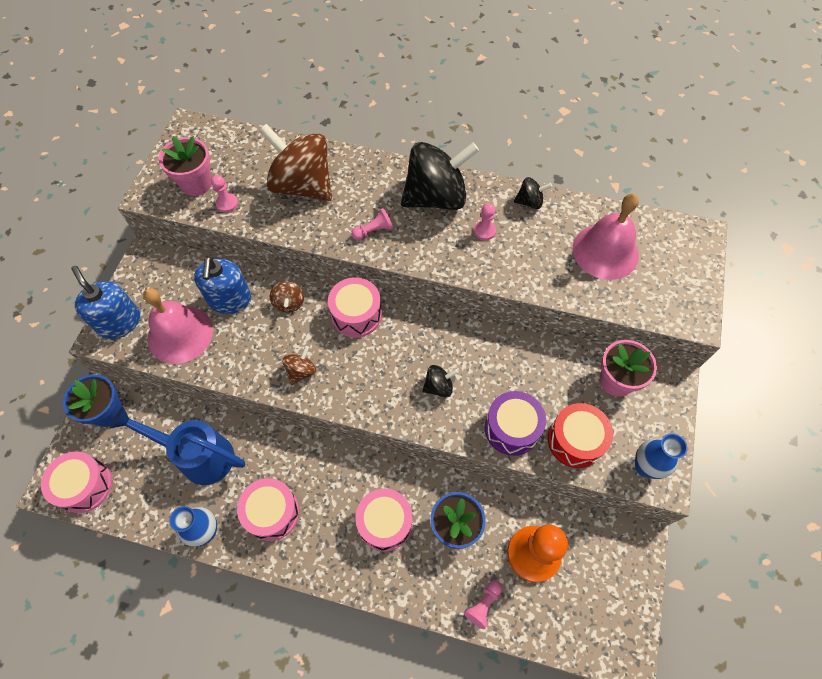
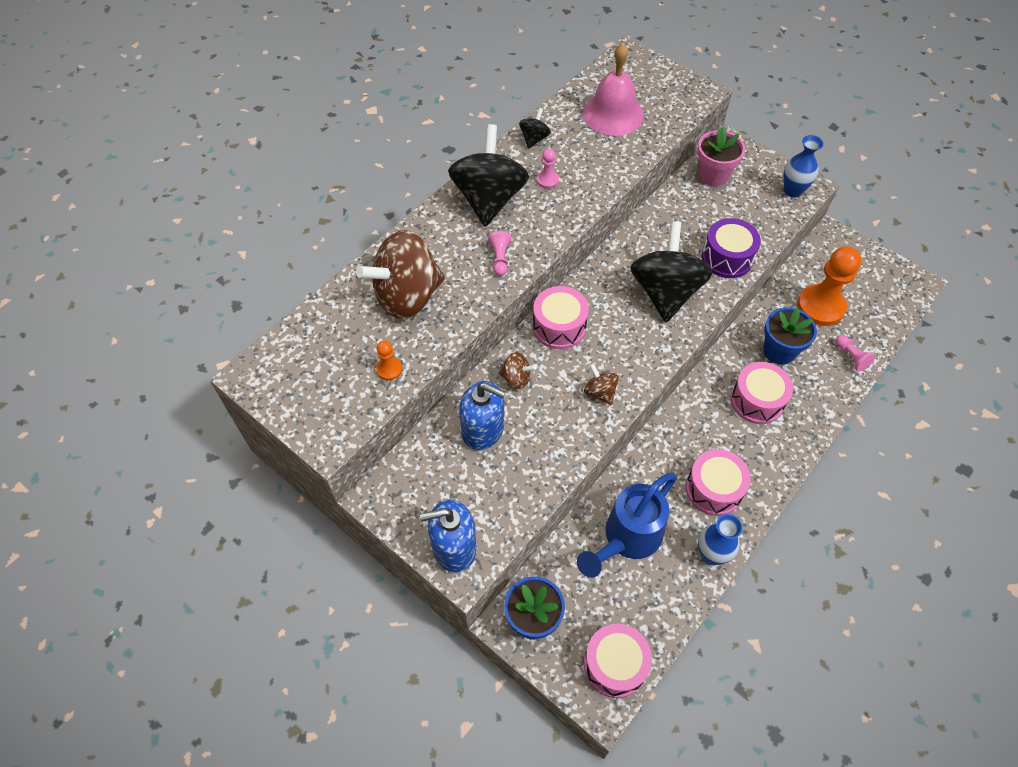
camera: 65 degrees left, 5 degrees down
pink bell [143,288,213,364] -> none
pink flower pot [158,136,212,196] -> none
pink pawn [211,175,238,212] -> orange pawn [376,340,402,381]
black spinning top [422,365,458,397] -> black spinning top [630,221,713,322], size x2.27
red drum [548,403,613,468] -> none

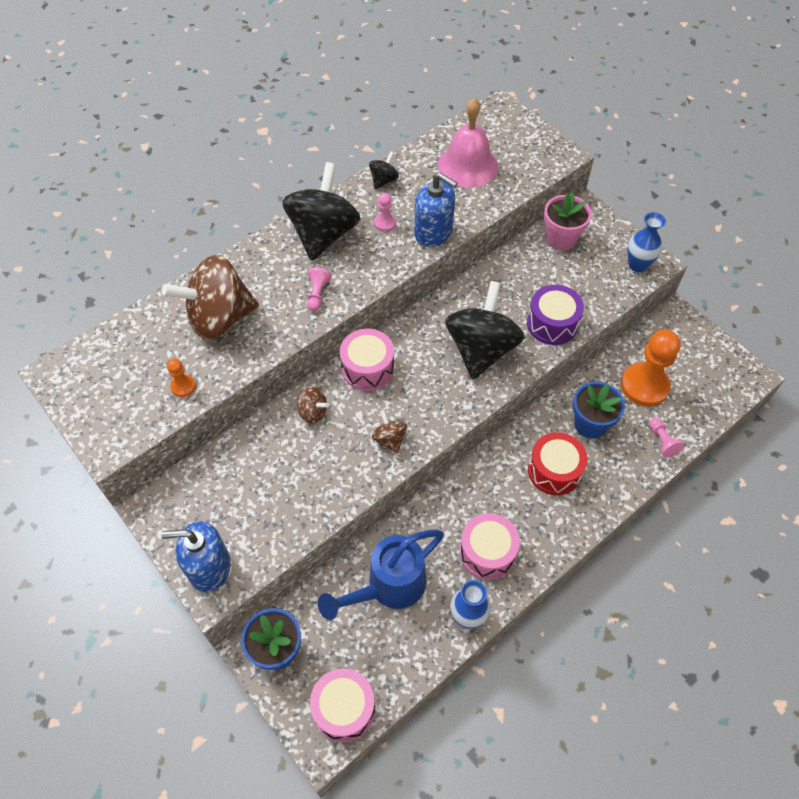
camera: 10 degrees right, 0 degrees up
blue soap dispenser [459,381,506,450] -> blue soap dispenser moved to [414,173,457,247]
pink drum [731,362,793,424] -> red drum [528,432,588,495]

